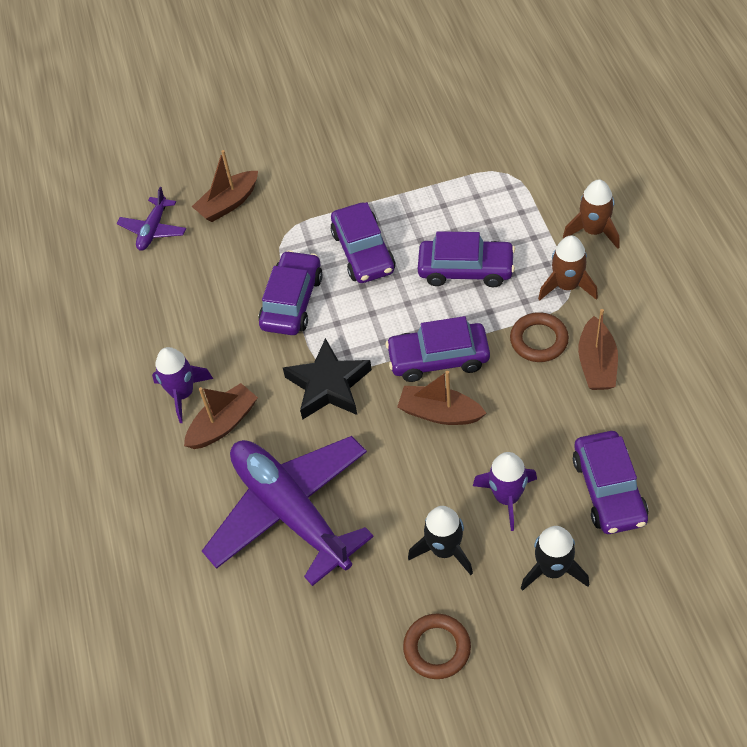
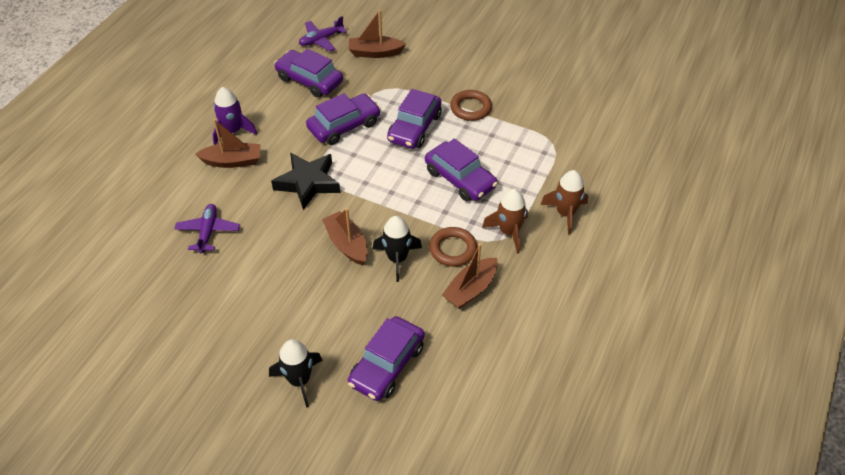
camera: 35 degrees right, 5 degrees down
purple plane [202,436,374,586] -> purple plane [174,204,240,253], size x0.45
purple car [386,316,490,382] -> purple car moved to [274,49,343,98]
brown ring [403,613,471,679] -> brown ring moved to [450,90,492,121]
black rocket [408,506,473,575] -> black rocket moved to [373,216,422,282]
purple rocket [473,452,537,531] -> none

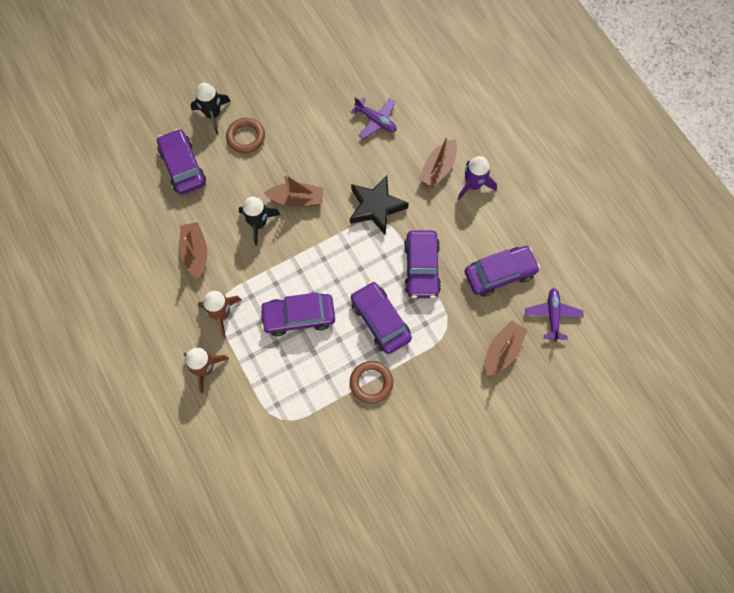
camera: 125 degrees right, 20 degrees up
brown ring [429,227,477,267] -> brown ring moved to [226,118,265,153]

